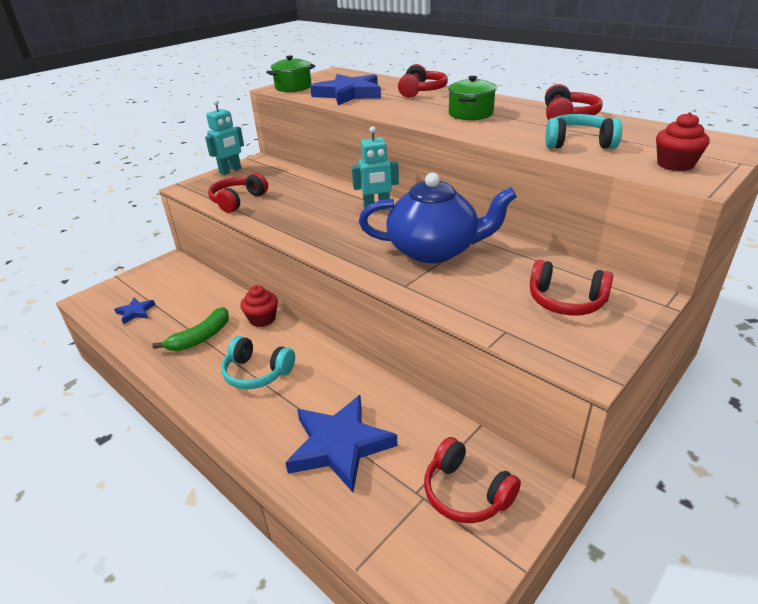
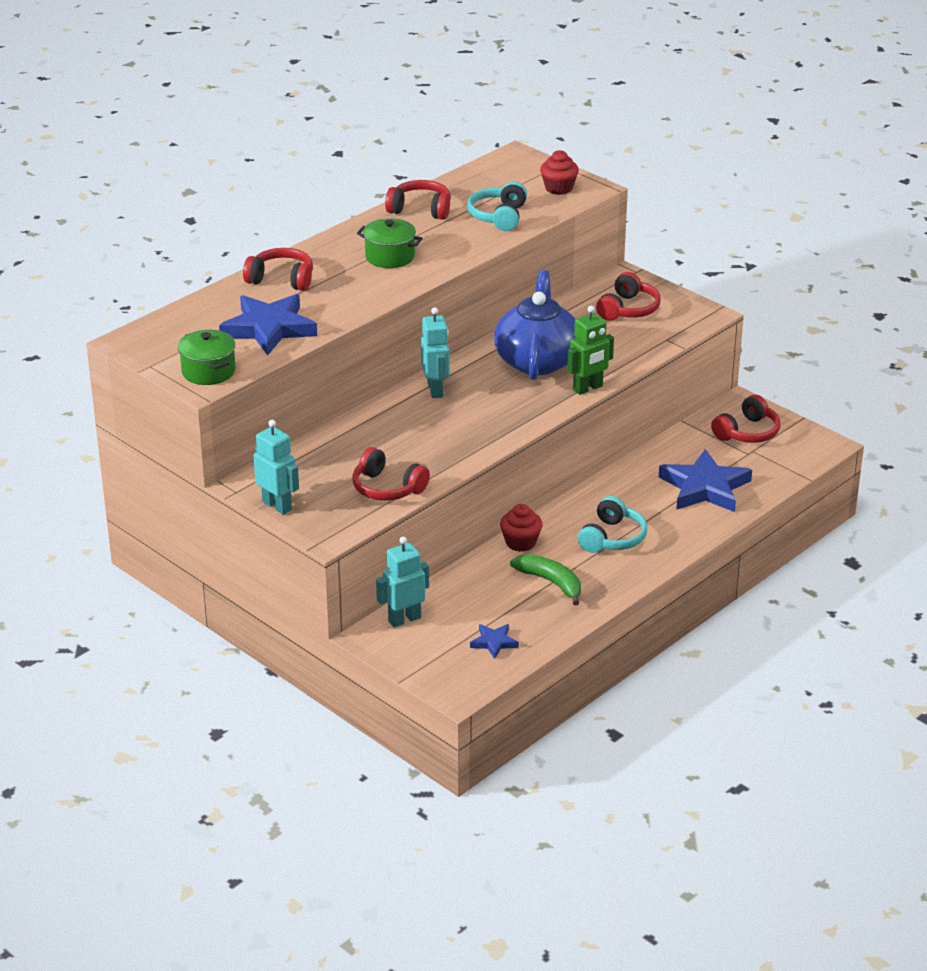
camera: 90 degrees left, 0 degrees up
none -> turquoise robot [376,537,429,628]
none -> green robot [567,306,614,395]

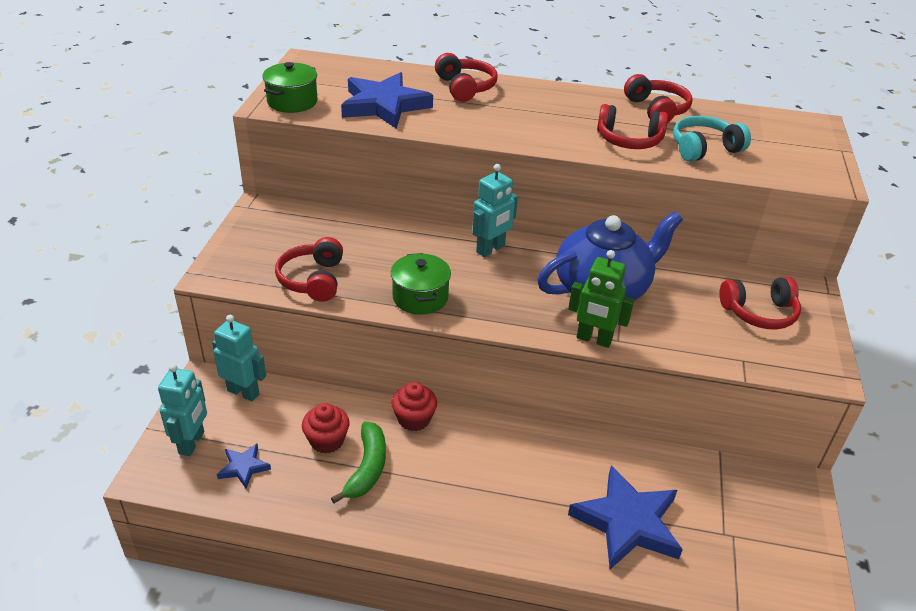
camera: 55 degrees right, 5 degrees up
turquoise robot [254,420,299,515] -> turquoise robot moved to [158,364,207,456]
green pot [357,218,423,268] -> green pot moved to [391,253,451,315]
red cupcake [540,150,579,195] -> red cupcake moved to [302,403,349,454]
turquoise headphones [578,496,647,553] -> none
red headphones [711,395,780,443] -> red headphones moved to [597,104,668,149]

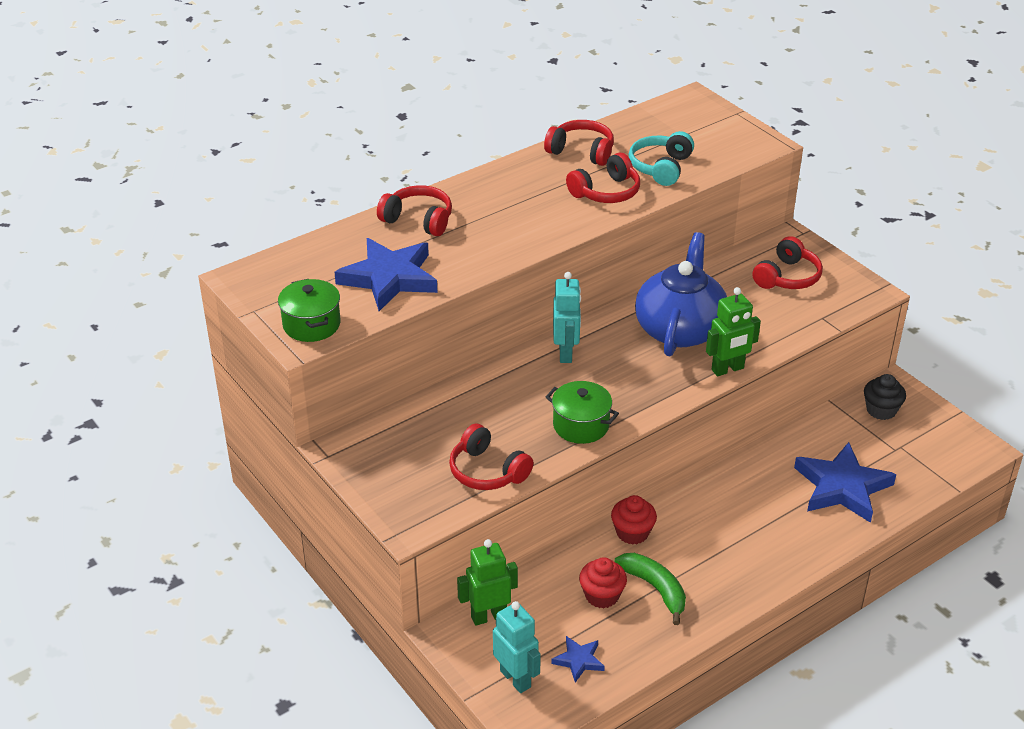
camera: 45 degrees left, 0 degrees up
turquoise robot [212,315,266,402] -> green robot [457,539,518,626]
none -> black cupcake [864,374,906,420]

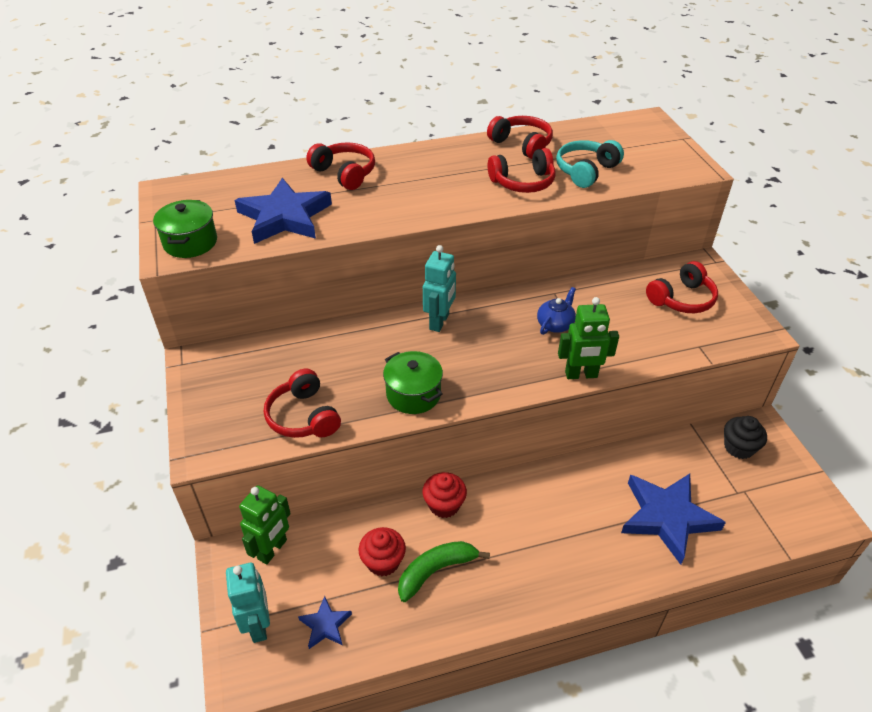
camera: 20 degrees right, 5 degrees up
green robot [457,539,518,626] -> green robot turned 120 degrees clockwise [239,486,291,565]
green banana [615,553,686,625] -> green banana turned 105 degrees counterclockwise [398,541,490,602]
blue teapot [635,232,727,356] -> blue teapot [537,287,576,335], size x0.43

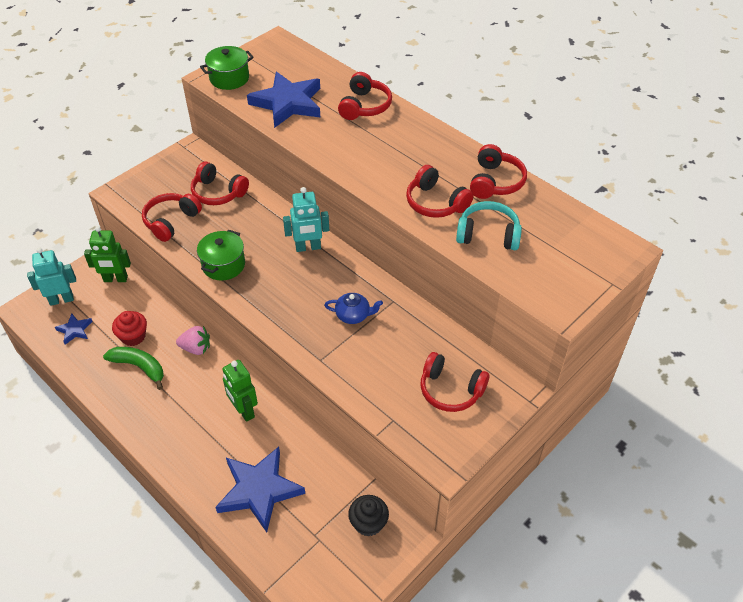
camera: 60 degrees right, 5 degrees up
turquoise robot [226,563,270,643] -> turquoise robot turned 150 degrees counterclockwise [27,248,76,306]
red cupcake [422,472,467,518] -> pink strawberry [176,326,210,355]
green robot [558,297,619,379] -> green robot moved to [223,360,258,422]
none -> red headphones [191,162,249,205]

